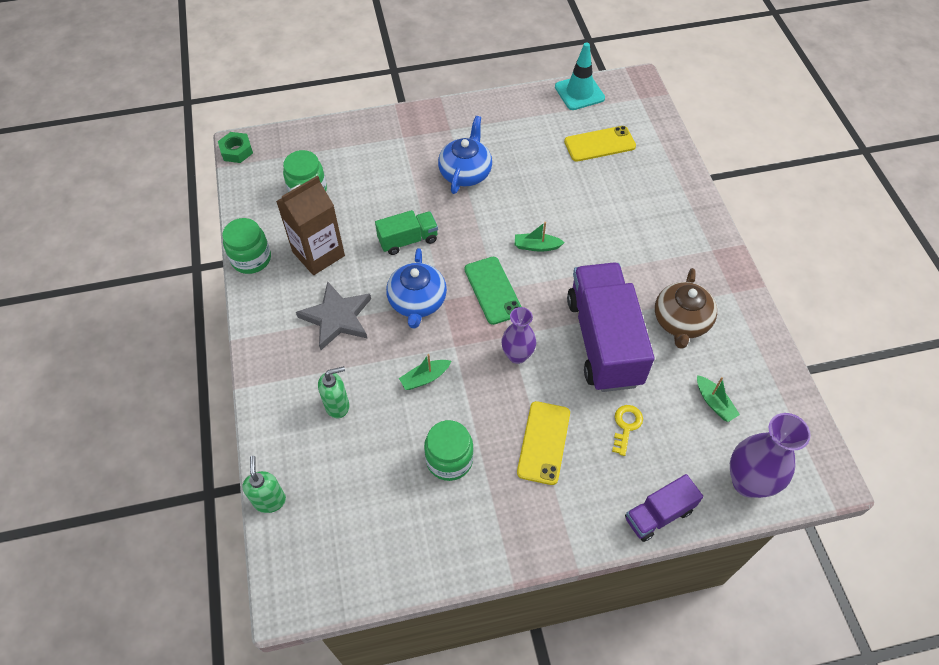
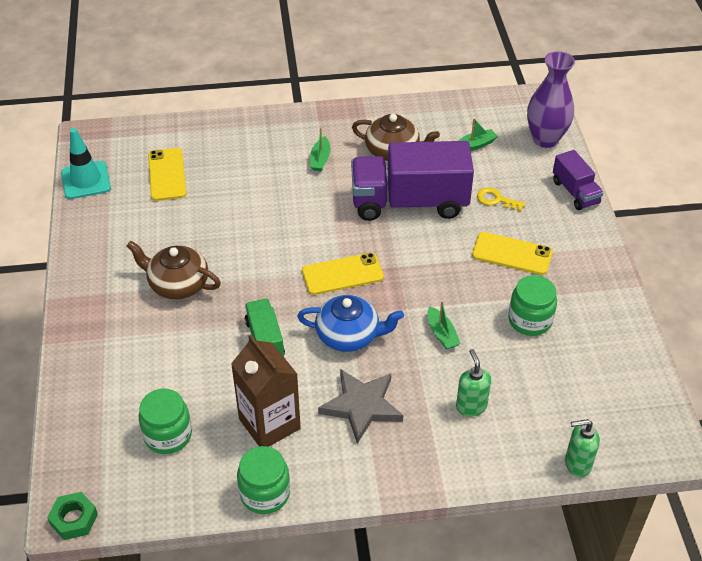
camera: 85 degrees left, 10 degrees down
blue teapot [438,116,492,194] -> brown teapot [127,240,221,299]
green phone [464,257,521,325] -> yellow phone [302,253,384,295]
purple vase [501,307,536,364] -> none
green boat [515,222,565,252] -> green boat moved to [310,127,331,171]

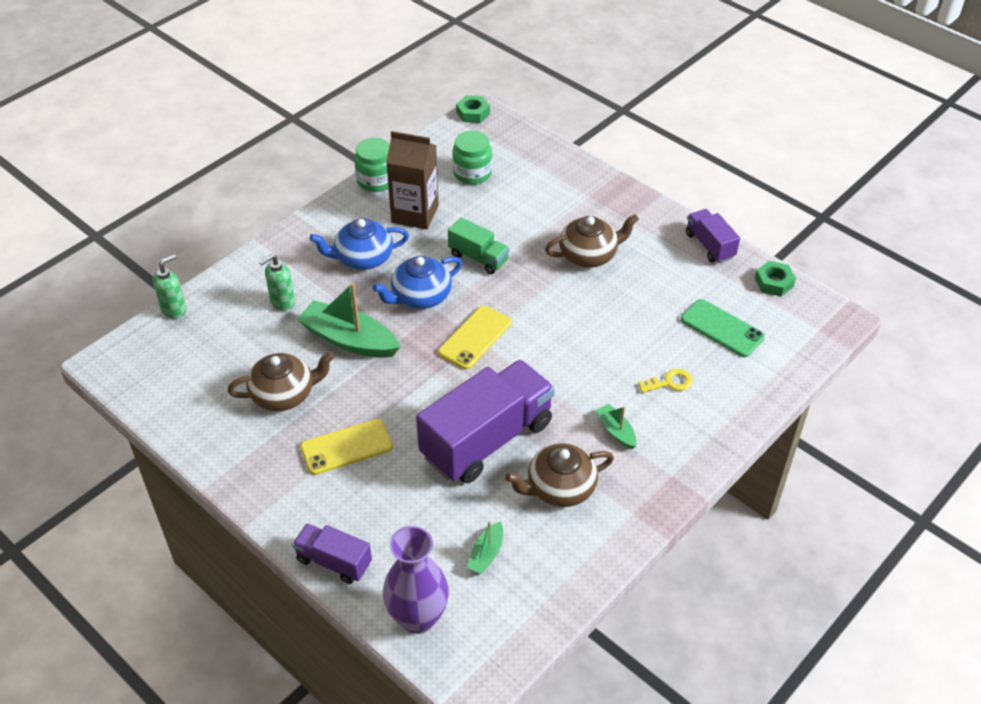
camera: 140 degrees right, 0 degrees up
turquoise traffic cone [61,128,111,199] -> green nut [755,261,796,296]
yellow phone [148,148,186,201] -> green phone [681,299,765,357]
grey star [318,369,403,444] -> blue teapot [309,218,409,270]
green boat [428,301,461,349] -> green boat [297,282,400,358], size x2.02
green soap dispenser [456,349,491,417] -> green soap dispenser turned 105 degrees clockwise [259,254,295,311]
yellow key [477,187,525,211] -> yellow key moved to [638,369,693,393]
green jar [508,275,557,336] -> brown teapot [227,352,335,411]
none -> purple truck [686,209,740,263]

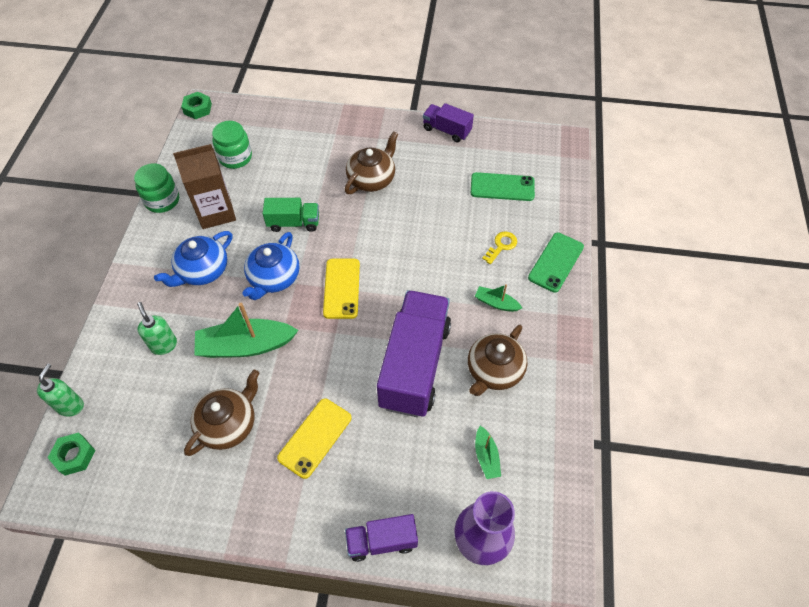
camera: 35 degrees left, 10 degrees up
green soap dispenser [259,254,295,311] -> green soap dispenser turned 135 degrees clockwise [137,302,177,355]
green nut [755,261,796,296] -> green nut moved to [48,433,95,475]
none -> green phone [528,232,584,293]

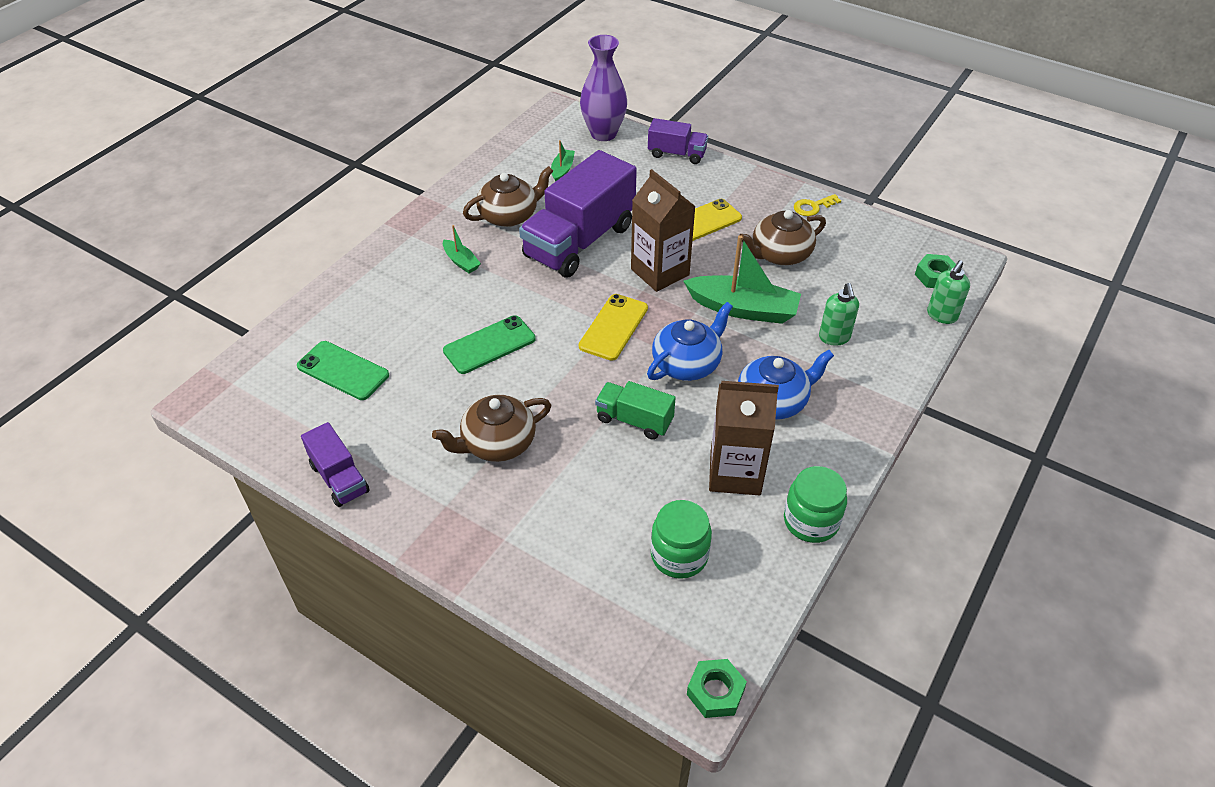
camera: 155 degrees left, 10 degrees down
yellow key [482,231,517,264] -> yellow key moved to [794,194,841,216]
green phone [528,232,584,293] -> green phone moved to [443,315,536,374]
none -> brown carton [631,169,696,292]

